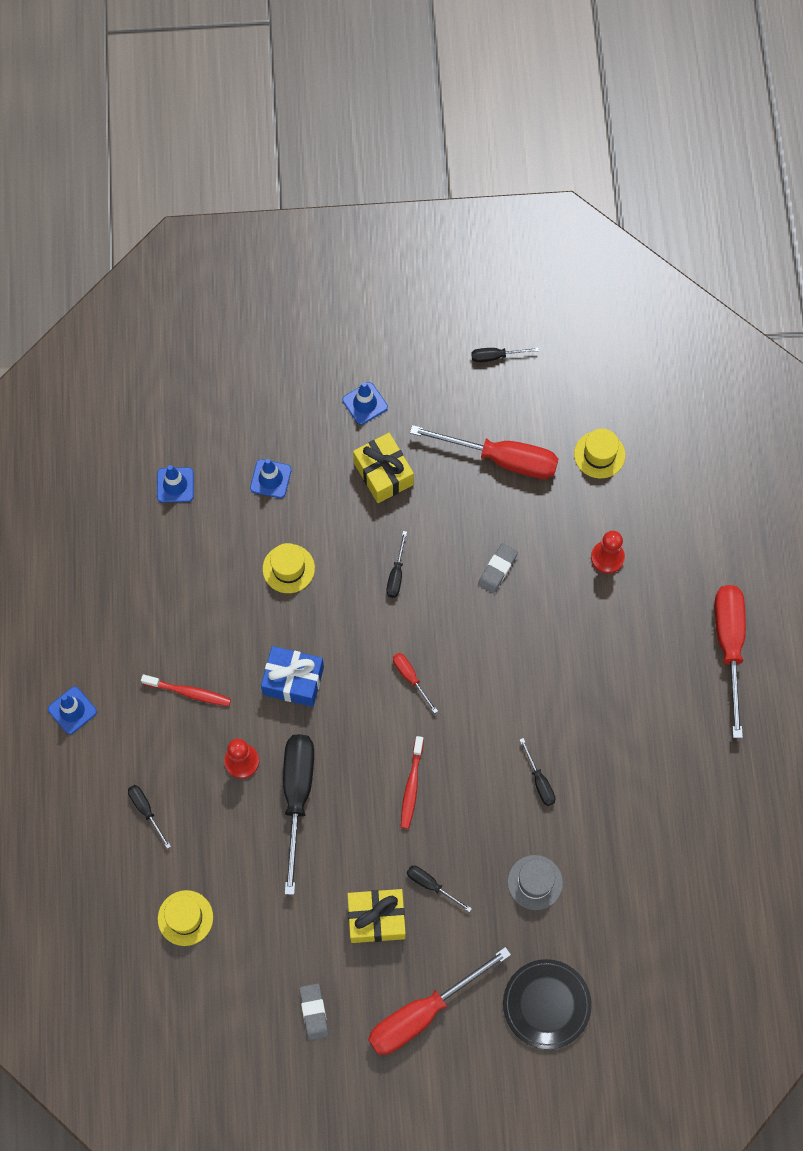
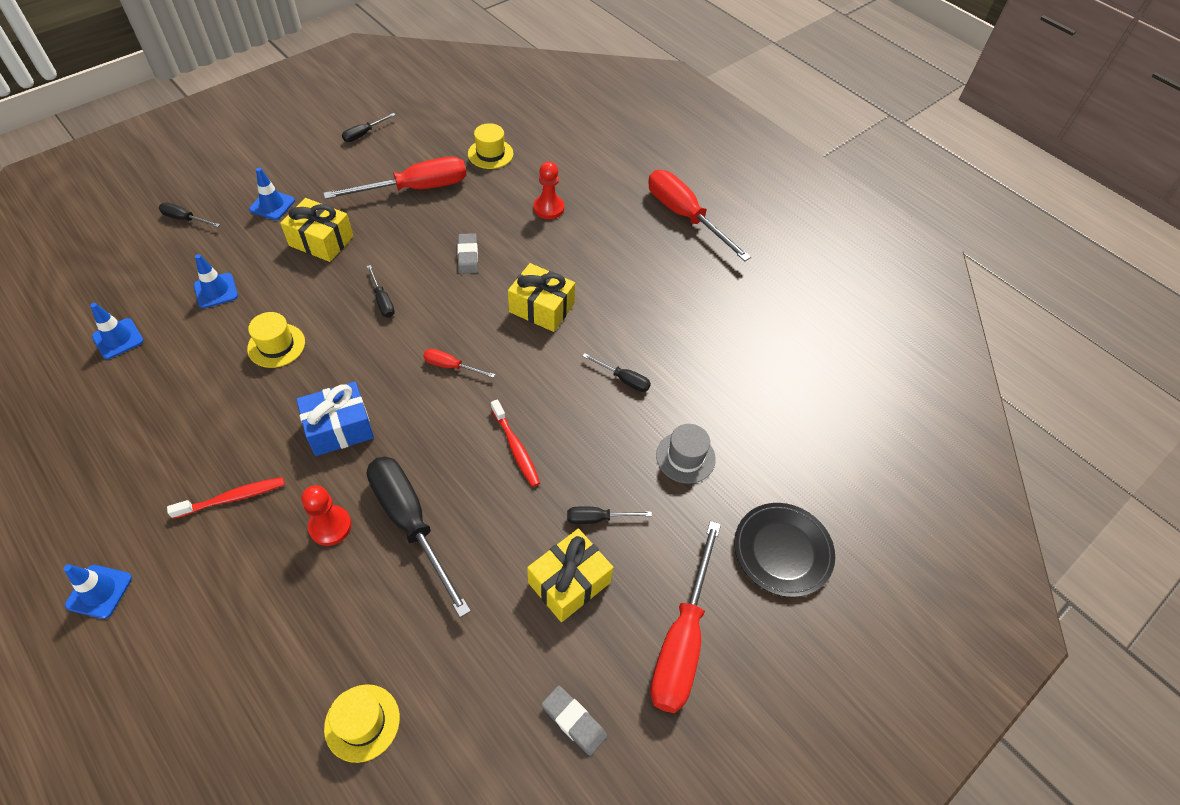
camera: 40 degrees left, 15 degrees down
black screwdriver [128,785,171,849] -> black screwdriver moved to [159,203,220,227]
none -> yellow gift [508,263,575,332]

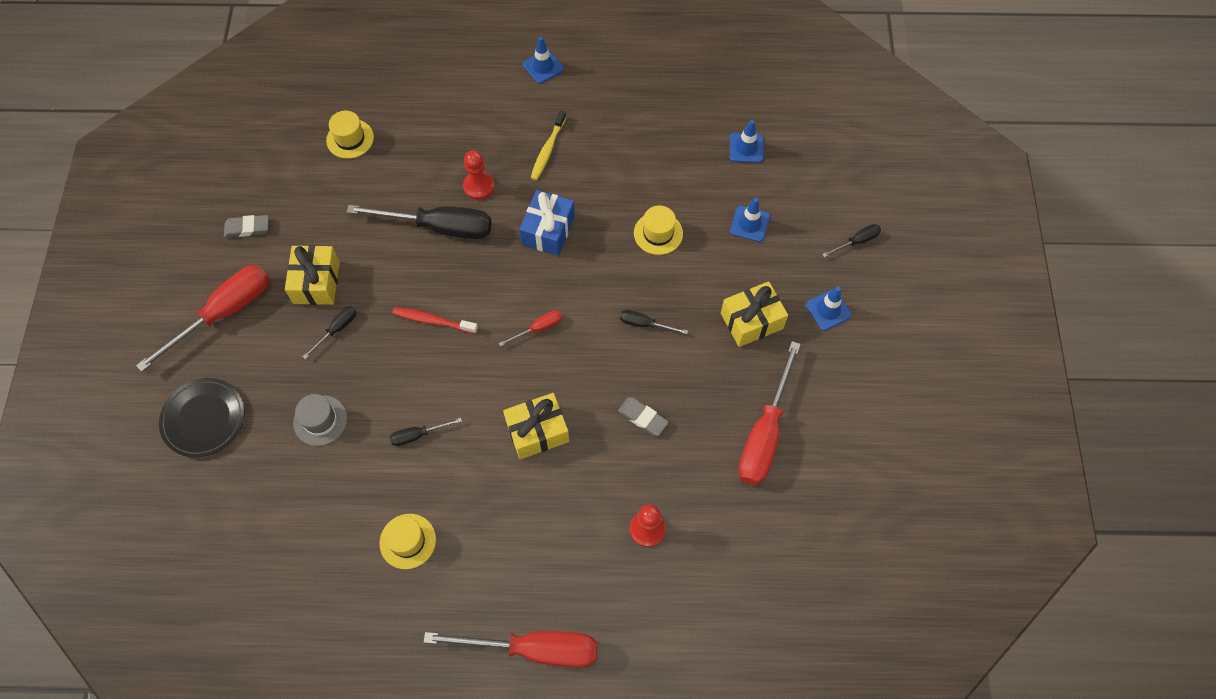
camera: 135 degrees right, 10 degrees up
red toothbrush [167,477,285,519] -> yellow toothbrush [531,110,566,180]
black screwdriver [342,113,396,142] -> none
yellow hat [468,123,513,169] -> yellow hat moved to [379,514,436,569]
red screwdriver [650,521,721,713] -> red screwdriver turned 75 degrees clockwise [136,265,269,372]

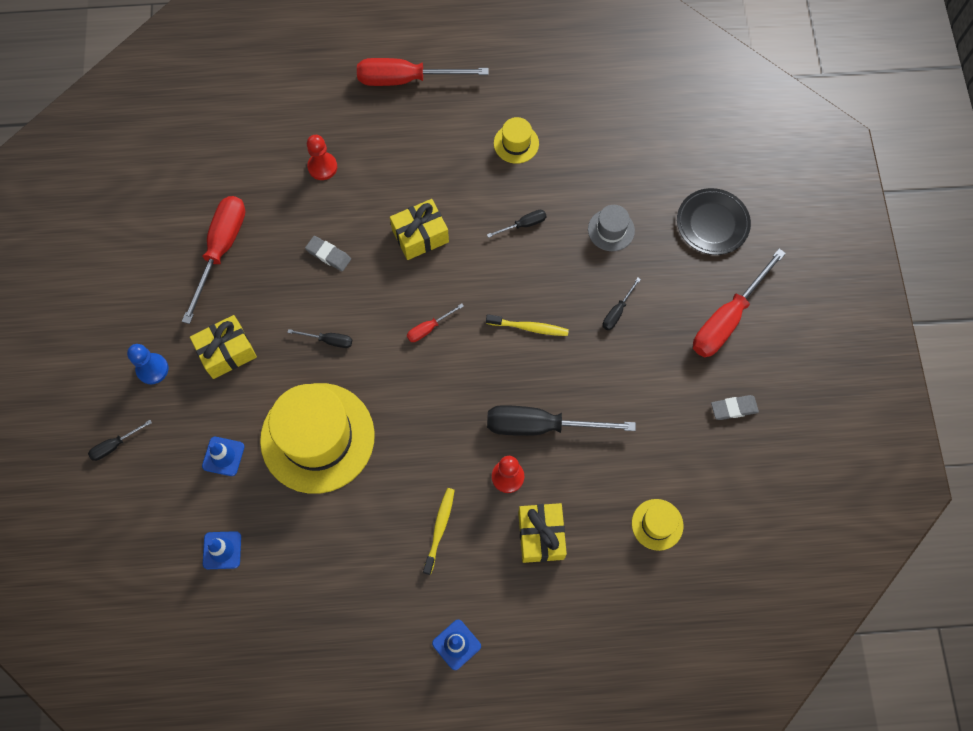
camera: 175 degrees right, 5 degrees up
yellow gift [285,245,340,305] -> yellow gift moved to [518,503,567,563]
red toothbrush [392,307,478,334] -> yellow toothbrush [486,314,569,336]
blue gift [519,190,575,256] -> none
yellow hat [634,205,683,255] -> yellow hat [260,383,375,494], size x2.26
blue traffic cone [806,286,852,331] -> blue pawn [127,344,168,384]

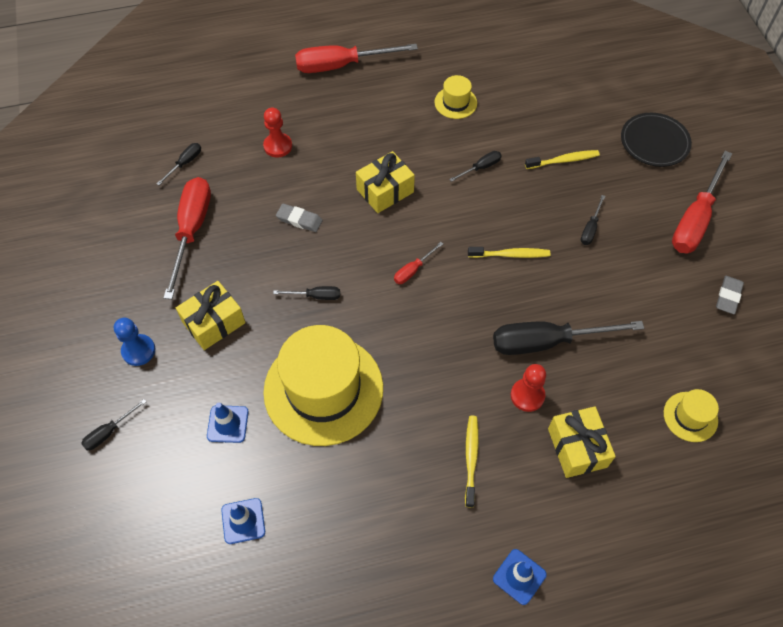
camera: 10 degrees left, 10 degrees down
grey hat [588,205,635,251] -> yellow toothbrush [525,150,600,169]
grey eraser [711,395,759,420] -> grey eraser turned 45 degrees counterclockwise [716,276,744,314]
none -> black screwdriver [156,143,201,185]

